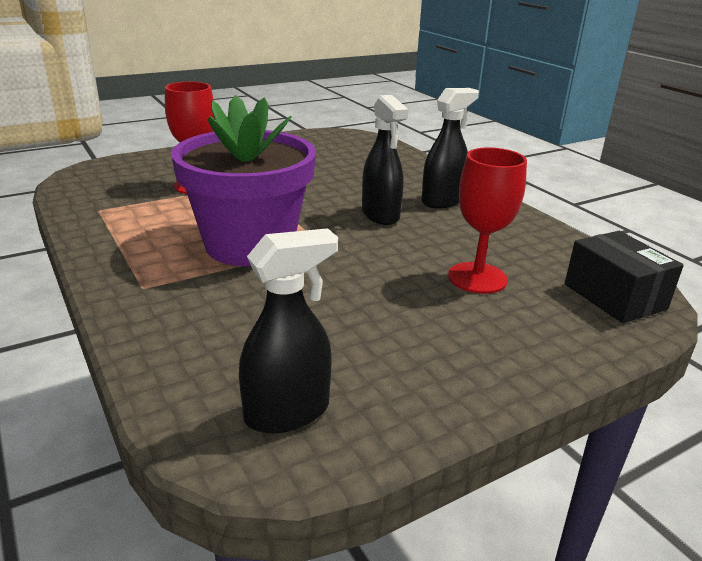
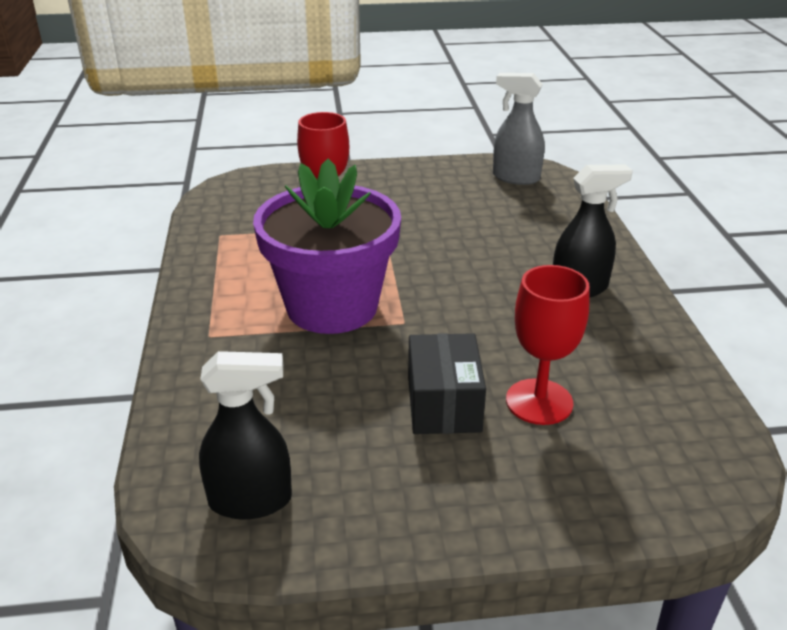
camera: 25 degrees right, 5 degrees up
black spray bottle [362,95,409,225] -> none
black box [565,231,684,323] -> black box moved to [408,333,486,434]
none -> grey spray bottle [493,73,545,185]

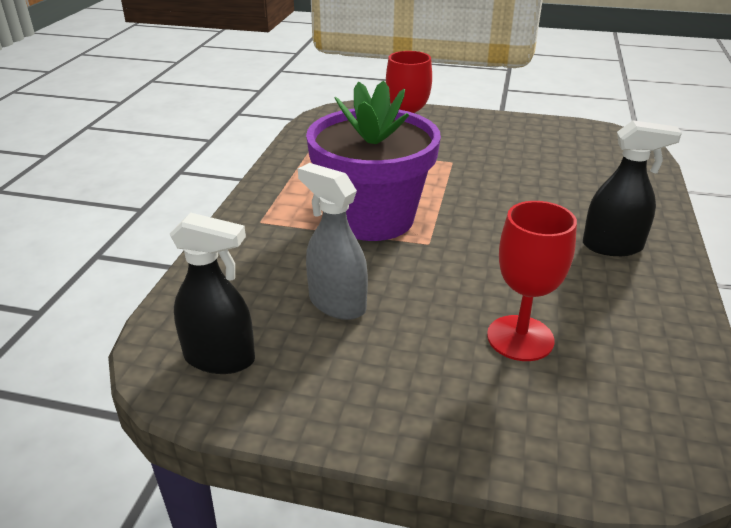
camera: 20 degrees right, 0 degrees up
black box [408,333,486,434] -> none
grey spray bottle [493,73,545,185] -> grey spray bottle moved to [298,163,368,320]

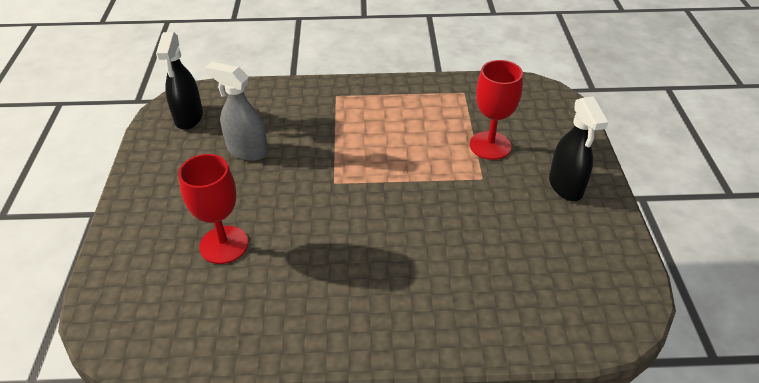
camera: 75 degrees right, 10 degrees up
grey spray bottle [298,163,368,320] -> grey spray bottle turned 90 degrees counterclockwise [205,62,268,161]
purple flower pot [306,80,441,241] -> none
black spray bottle [583,120,682,256] -> black spray bottle moved to [549,96,608,201]

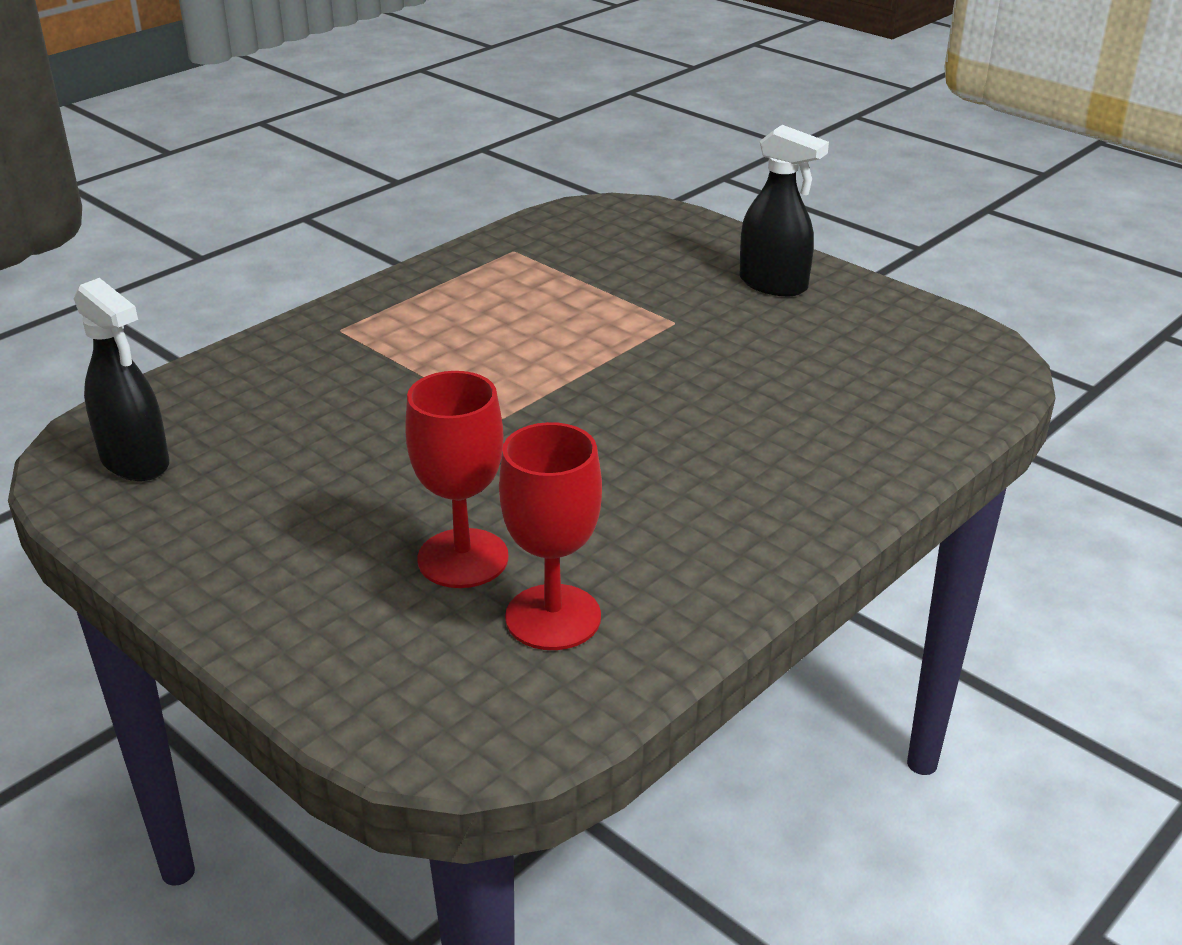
camera: 45 degrees left, 10 degrees down
grey spray bottle [205,62,268,161] -> none
red goblet [470,60,523,160] -> red goblet moved to [499,422,602,650]

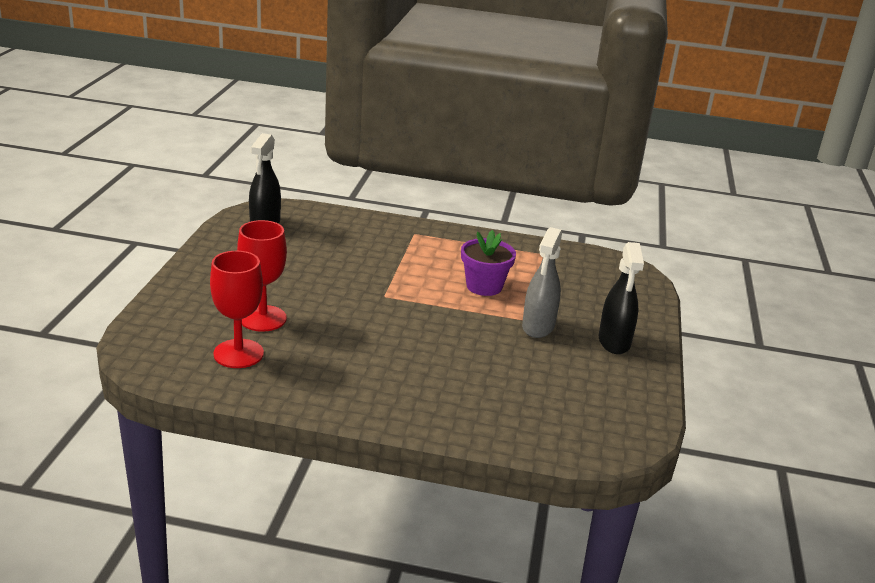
camera: 55 degrees right, 5 degrees down
none -> purple flower pot [461,230,516,296]
none -> grey spray bottle [522,227,562,338]

